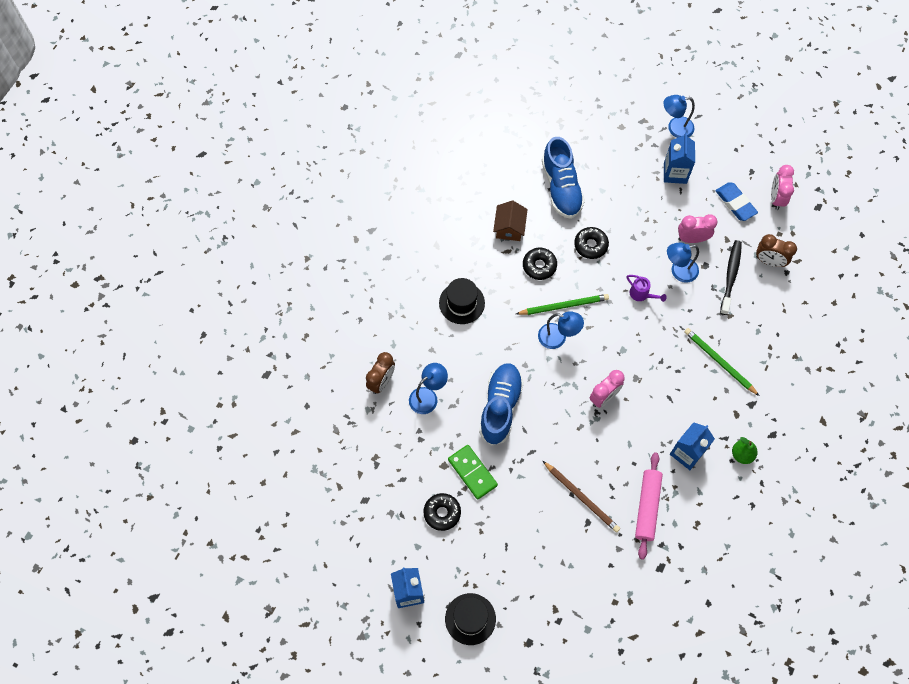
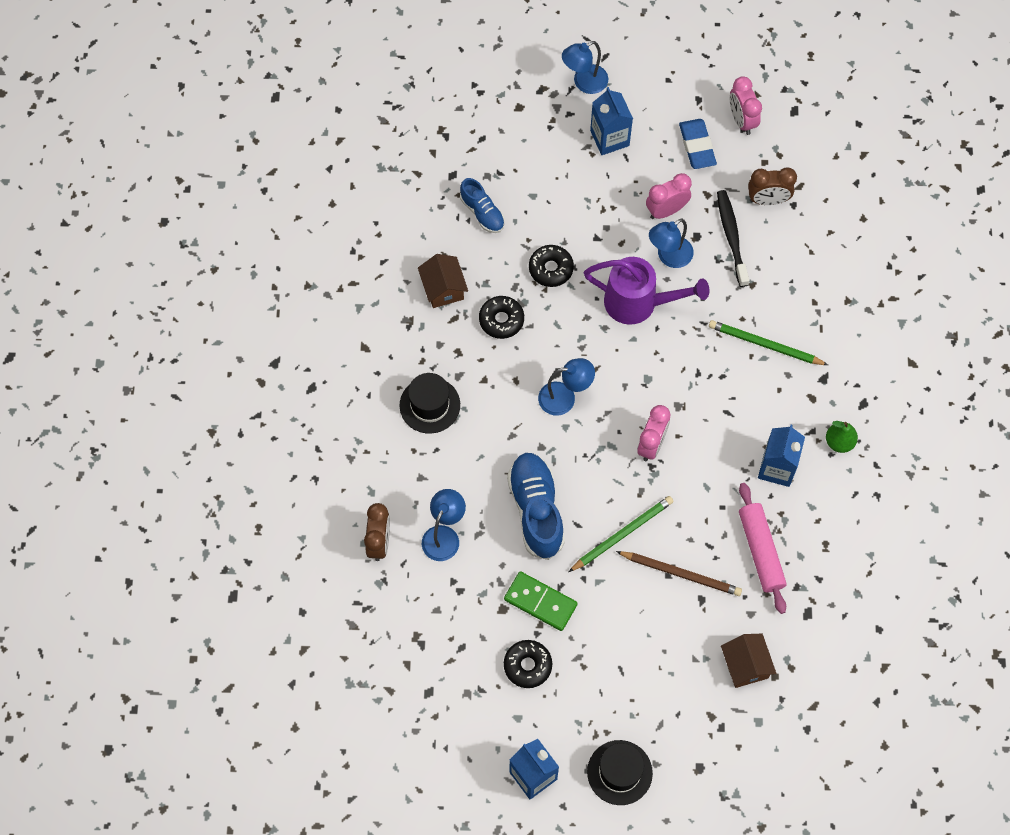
camera: 25 degrees left, 0 degrees up
green pencil [516,294,609,315] -> green pencil moved to [569,496,674,572]
blue shoe [542,137,585,219] -> blue shoe [460,178,505,233], size x0.58
purple watering can [627,275,666,302] -> purple watering can [584,257,709,325], size x2.08
blue eraser [715,182,758,221] -> blue eraser turned 45 degrees clockwise [679,119,717,169]
none -> brown house [721,634,777,688]

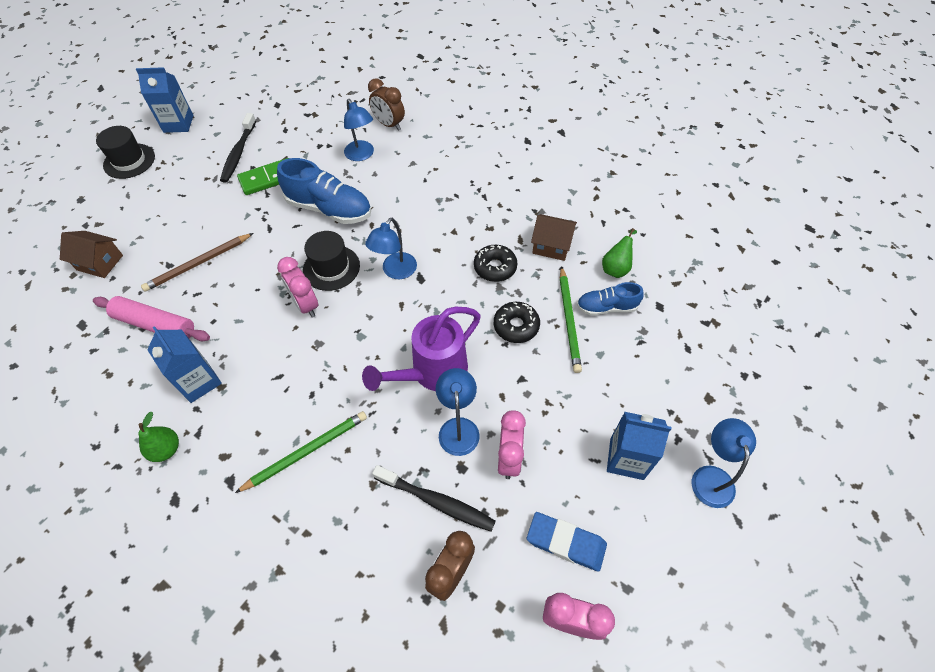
camera: 125 degrees right, 10 degrees down
black hat [400,373,460,434] -> black hat moved to [303,231,360,291]
black donut [504,640,552,688] -> black toothbrush [220,113,256,183]
green pencil [569,496,674,572] -> green pencil moved to [560,266,582,373]
none -> green pear [602,228,637,278]

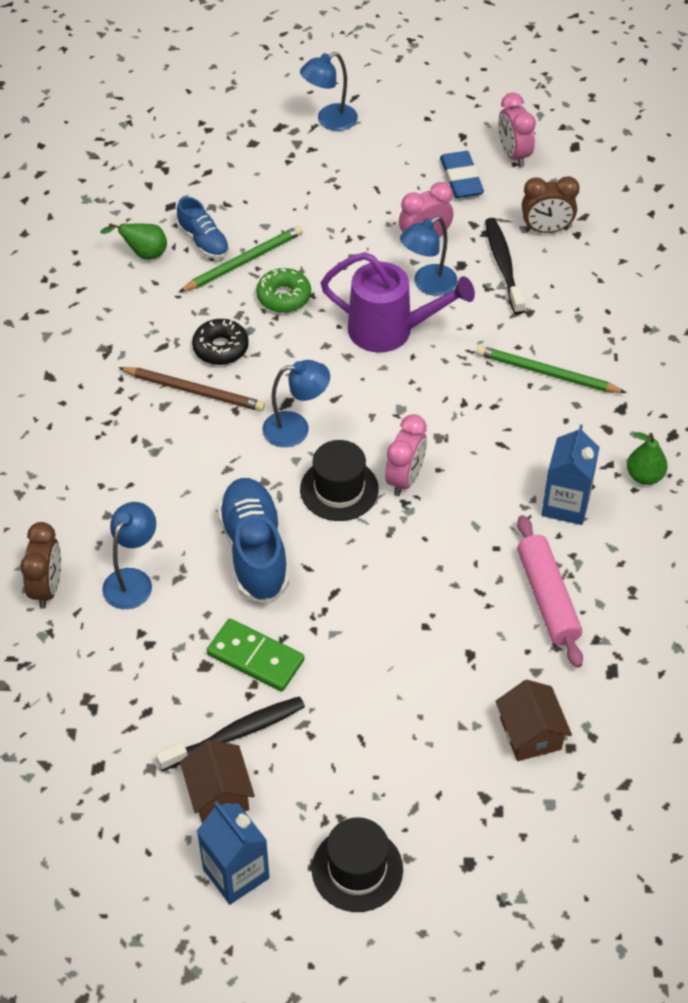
camera: 125 degrees left, 5 degrees down
brown pencil [141,233,253,292] -> brown pencil moved to [118,367,265,411]
black donut [494,302,540,343] -> green donut [256,268,311,313]
brown house [531,214,577,261] -> brown house moved to [180,740,255,823]
blue carton [607,412,671,480] -> none

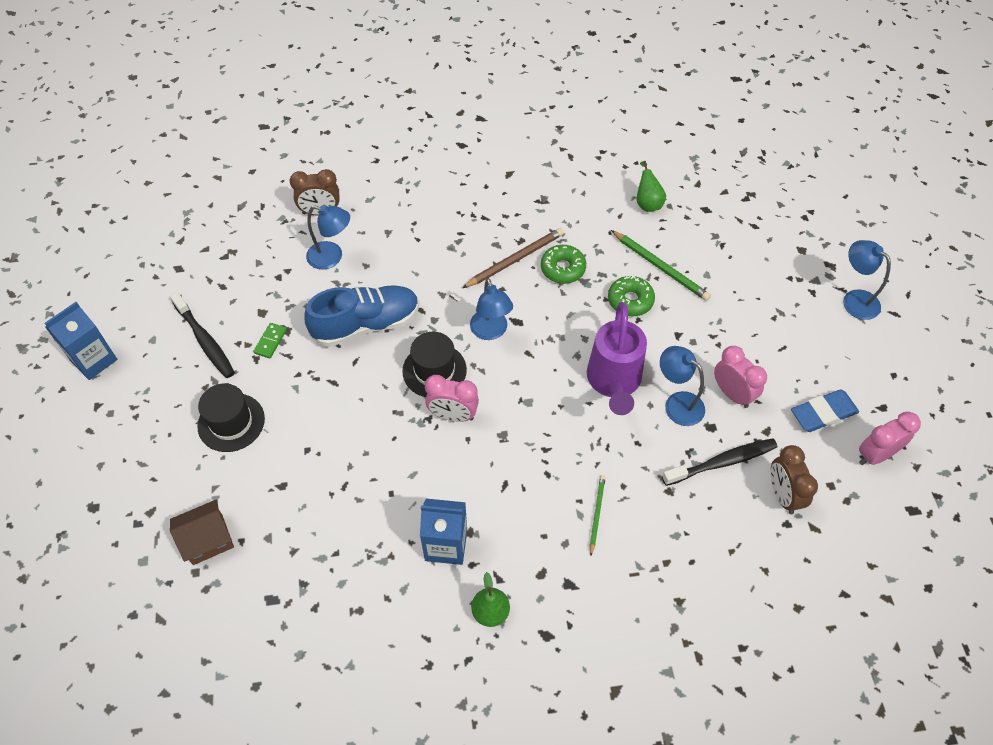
camera: 80 degrees right, 5 degrees up
brown pencil [118,367,265,411] -> brown pencil turned 135 degrees counterclockwise [462,228,564,288]
blue shoe [177,197,229,259] -> none
brown house [180,740,255,823] -> none
black donut [192,319,249,365] -> green donut [541,245,586,284]
green domino [207,619,304,691] -> green domino [253,323,287,358], size x0.56
black hat [312,817,403,912] -> black hat moved to [197,384,265,452]
green pencil [476,346,627,393] -> green pencil [590,475,606,555], size x0.60
pink rolling pin [517,515,583,668] -> none

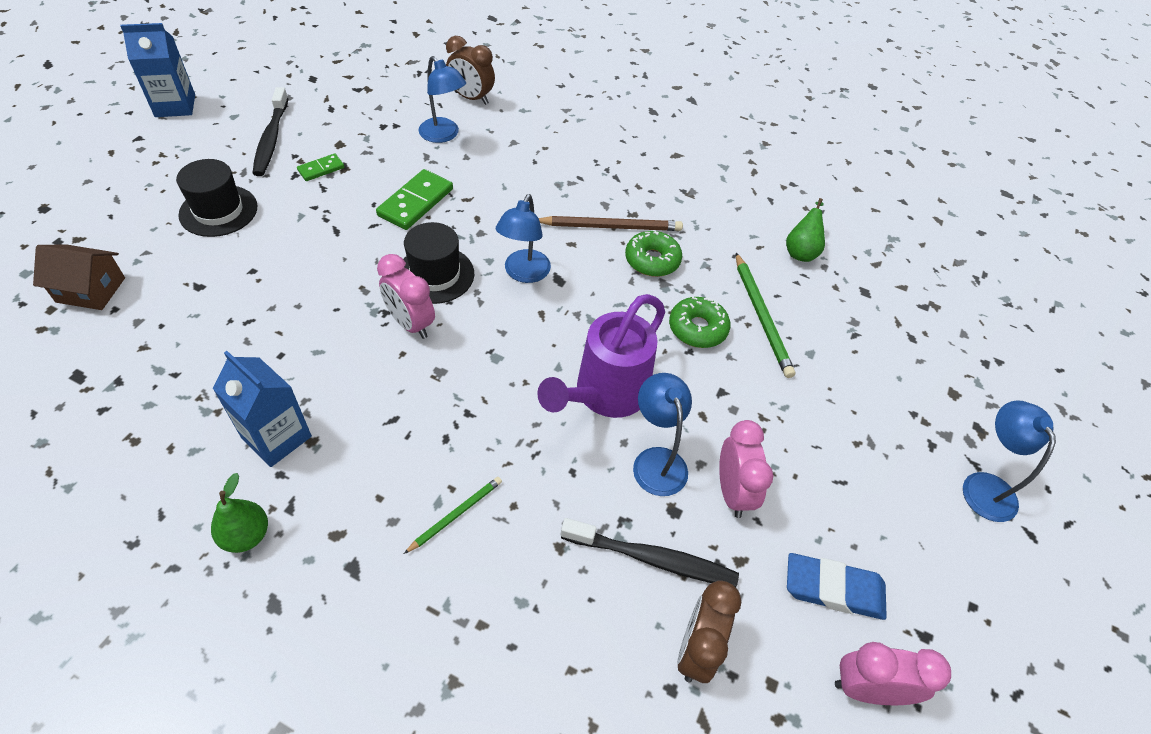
camera: 30 degrees right, 5 degrees down
blue shoe [304,285,419,347] -> green domino [376,169,453,230]

